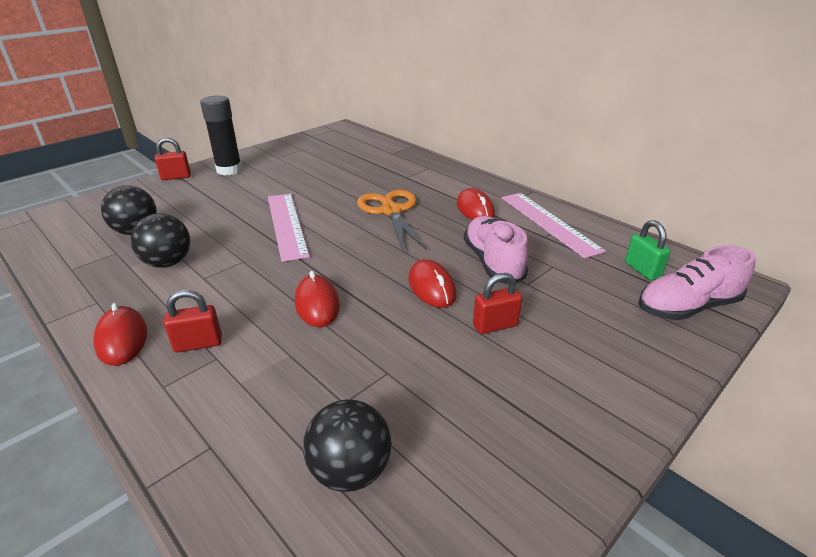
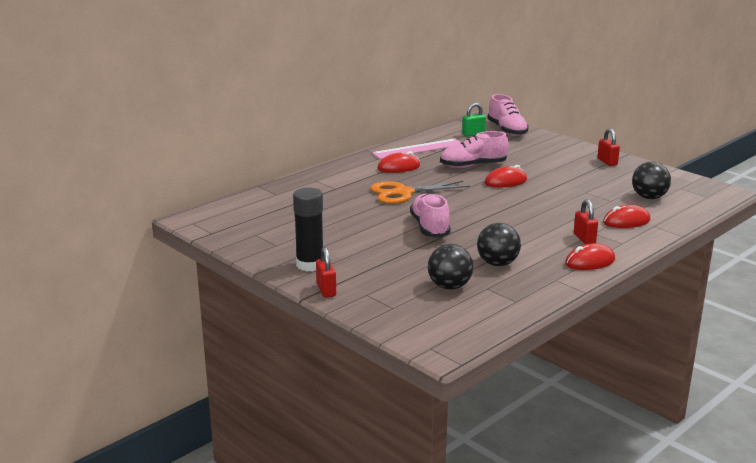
camera: 90 degrees left, 10 degrees down
pink ruler [268,194,310,262] -> pink shoe [410,193,451,238]
red mouse [295,271,340,327] -> red mouse moved to [603,205,650,228]
red padlock [473,273,522,334] -> red padlock moved to [598,128,620,166]

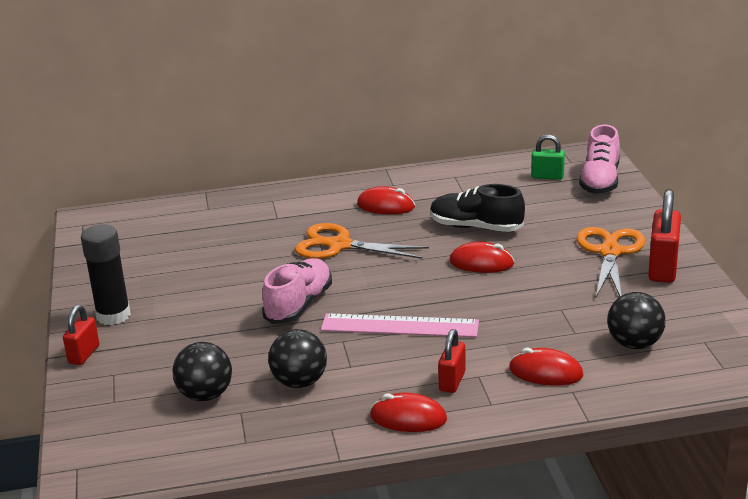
camera: 35 degrees right, 5 degrees up
pink ruler [372,139,461,159] -> pink ruler moved to [321,313,479,337]
pink shoe [440,131,509,168] -> black shoe [430,184,525,232]
red padlock [598,128,620,166] -> red padlock [648,189,681,283], size x1.63
none -> orange scissors [577,227,645,297]

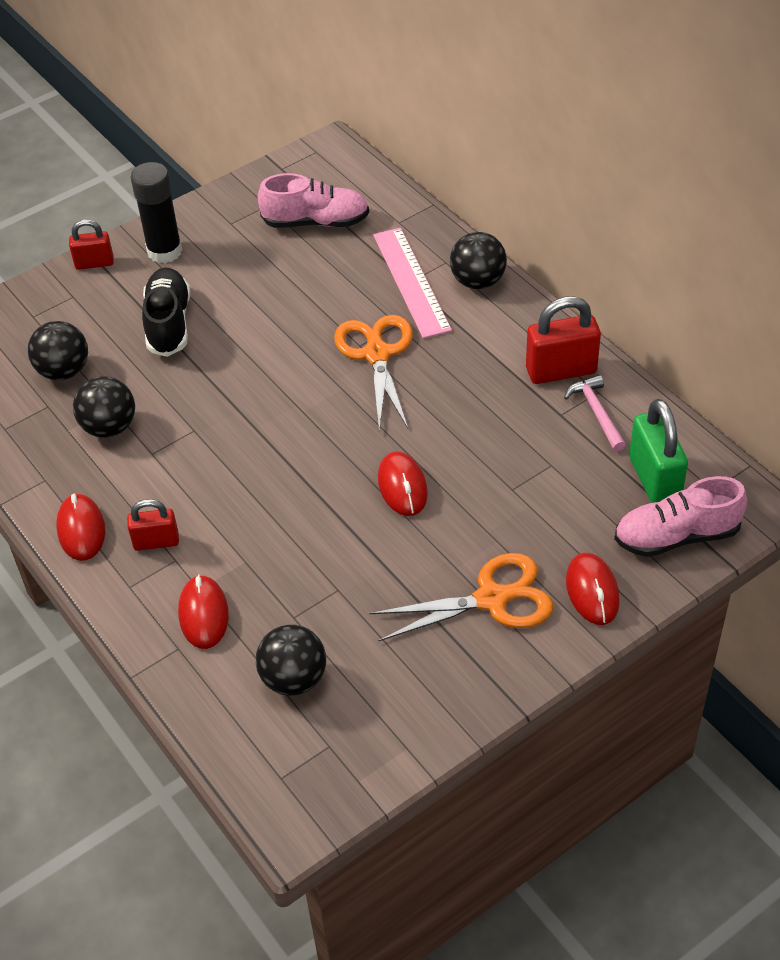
camera: 65 degrees right, 20 degrees up
pink shoe [262,258,332,324] -> pink shoe moved to [258,173,369,228]
pink ruler [321,313,479,337] -> pink ruler moved to [373,228,452,339]
red mouse [357,186,415,214] -> red mouse moved to [566,553,620,625]
black shoe [430,184,525,232] -> black shoe moved to [142,268,190,357]
green padlock [531,134,565,180] -> green padlock [629,399,688,503], size x1.63
red padlock [648,189,681,283] -> red padlock moved to [526,296,601,384]
none -> black ball [450,232,507,289]
none -> pink hammer [564,375,626,452]

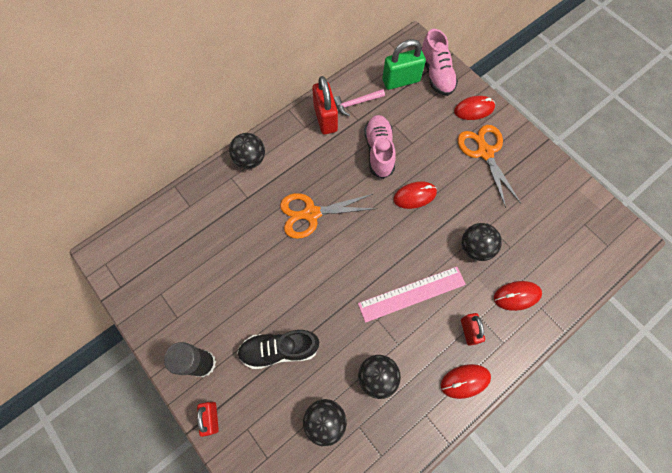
camera: 95 degrees left, 20 degrees up
black ball [256,625,326,696] -> black ball moved to [462,223,502,261]
pink shoe [258,173,369,228] -> pink shoe moved to [364,115,396,179]
pink ruler [373,228,452,339] -> pink ruler moved to [358,267,466,323]

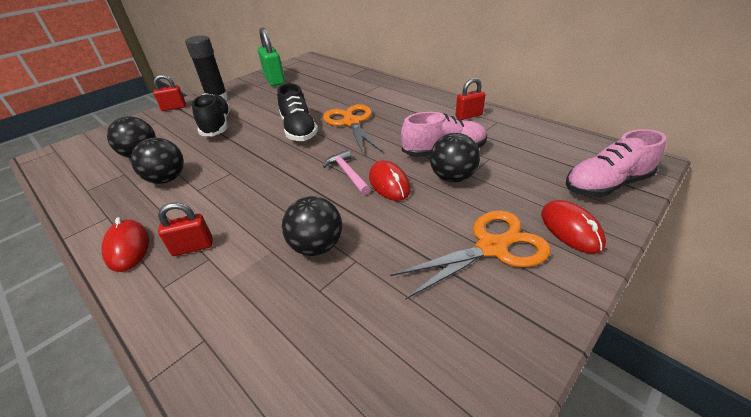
camera: 85 degrees right, 30 degrees down
black ball [229,133,265,169] -> black ball moved to [430,133,480,183]
red padlock [312,76,338,134] -> red padlock [456,78,485,120], size x0.61
pink hammer [334,89,385,116] -> pink hammer moved to [323,150,371,195]
pink ruler [358,267,466,323] -> none
green padlock [382,39,426,90] -> green padlock moved to [258,27,285,86]
red mouse [494,281,542,311] -> none
none -> black shoe [277,83,318,141]

